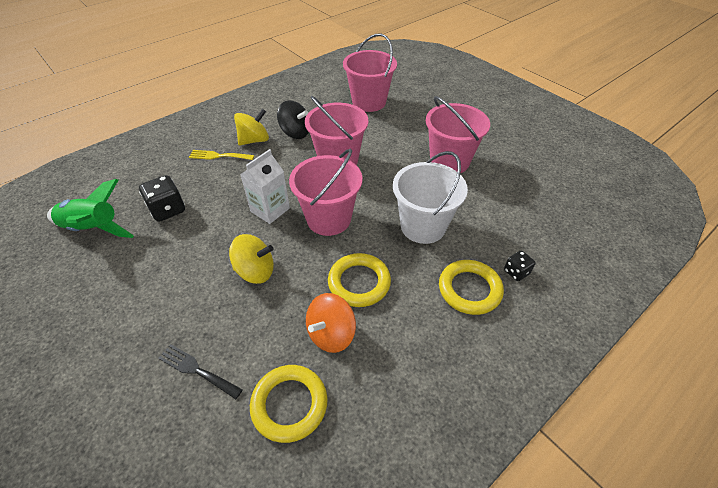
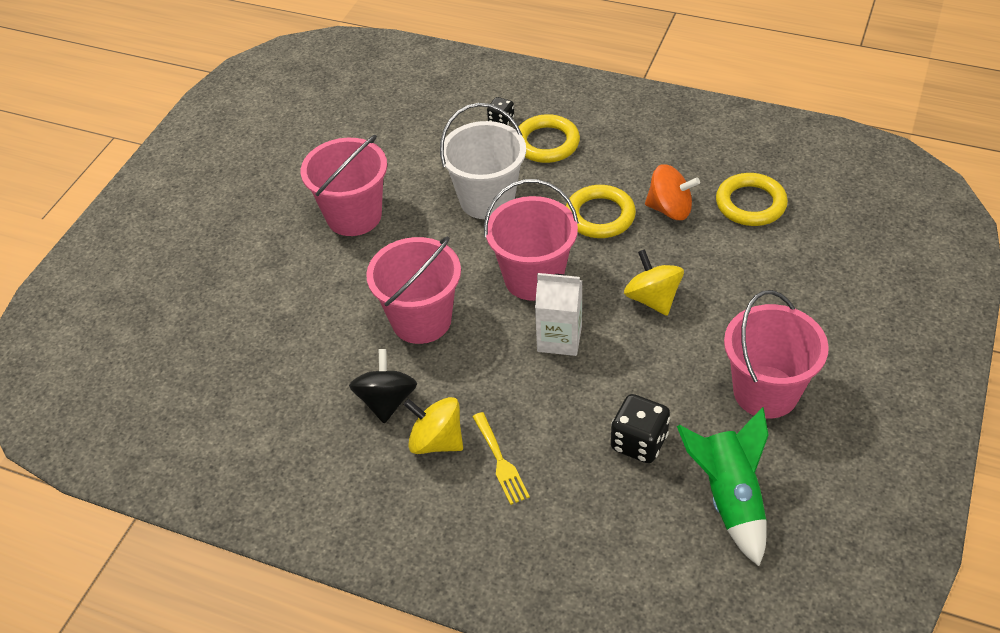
camera: 115 degrees left, 0 degrees up
black fork [158,344,243,399] -> none
pink bucket [343,33,397,112] -> pink bucket moved to [724,290,829,418]

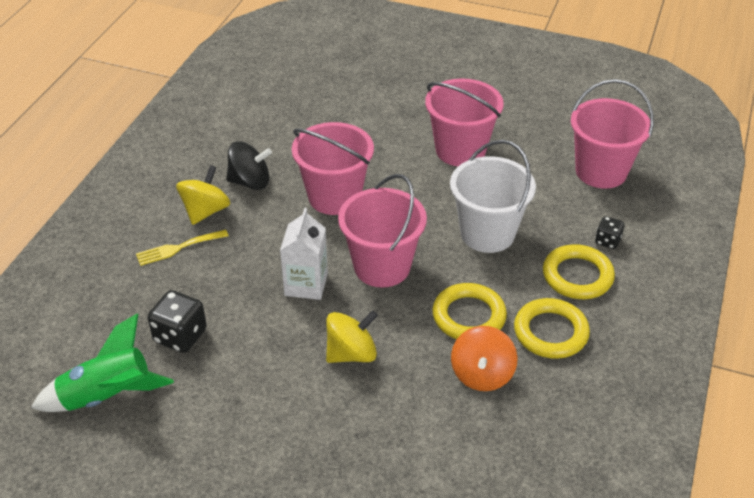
camera: 85 degrees right, 5 degrees down
yellow ring [716,173,788,226] -> yellow ring moved to [514,298,590,359]
pink bucket [724,290,829,418] -> pink bucket moved to [571,79,654,189]

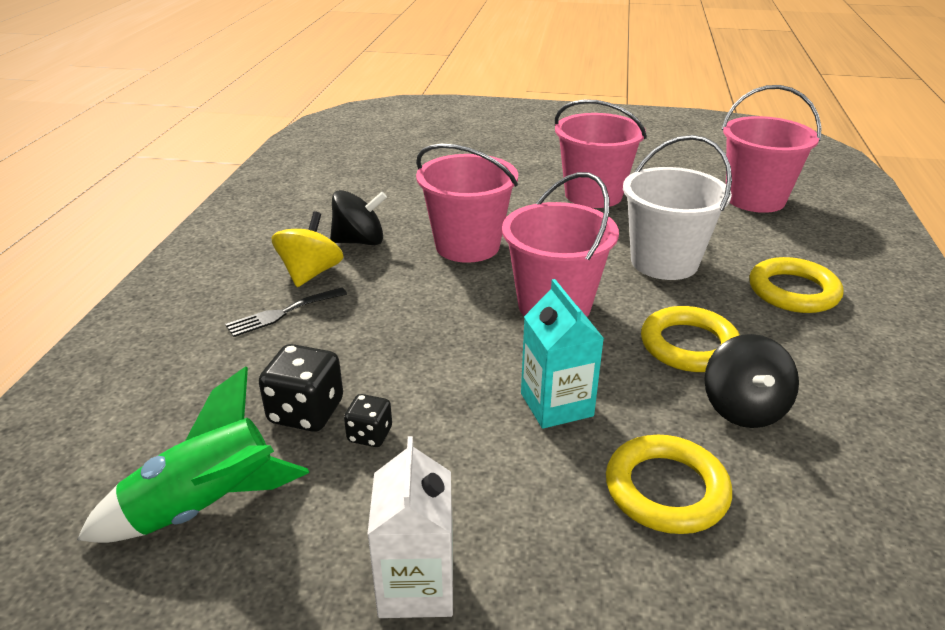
camera: 10 degrees left, 10 degrees down
yellow fork [136,229,229,266] -> black fork [225,287,347,337]
white carton [280,208,328,300] -> white carton moved to [367,436,453,618]
yellow spinning top [326,311,378,363] -> turquoise carton [521,279,604,429]
orange spinning top [451,326,517,391] -> black spinning top [704,334,799,428]
yellow ring [514,298,590,359] -> yellow ring moved to [606,435,732,534]
black dice [595,216,625,249] -> black dice moved to [344,394,392,447]

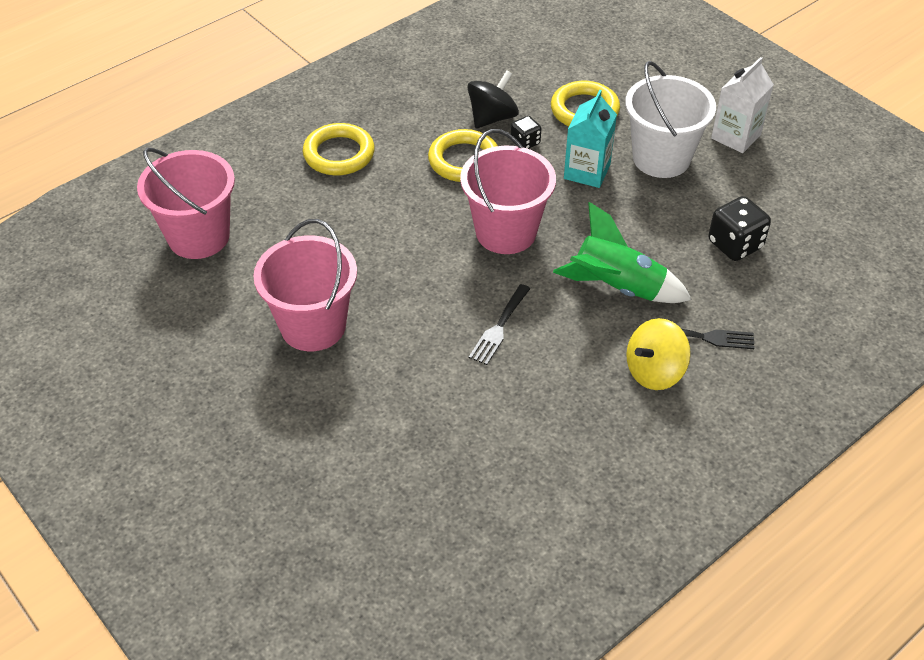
camera: 140 degrees left, 15 degrees up
green rocket [77,366,309,543] -> green rocket moved to [553,202,692,303]
black spinning top [330,190,387,245] -> none
black dice [344,394,392,447] -> black dice moved to [511,116,541,149]
pink bucket [416,144,518,263] -> black fork [469,284,531,365]
white bucket [623,135,732,280] -> white bucket moved to [625,61,716,178]

